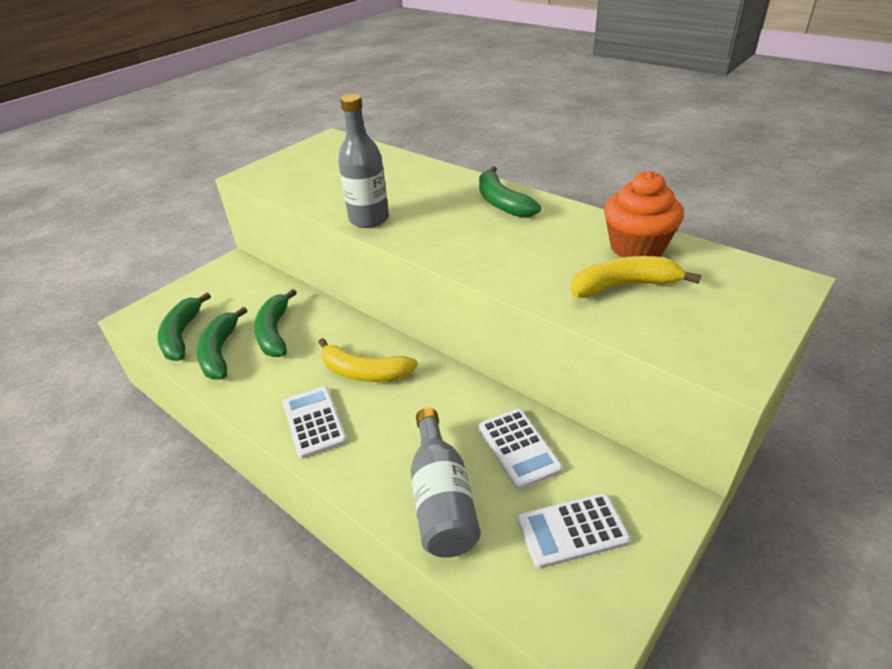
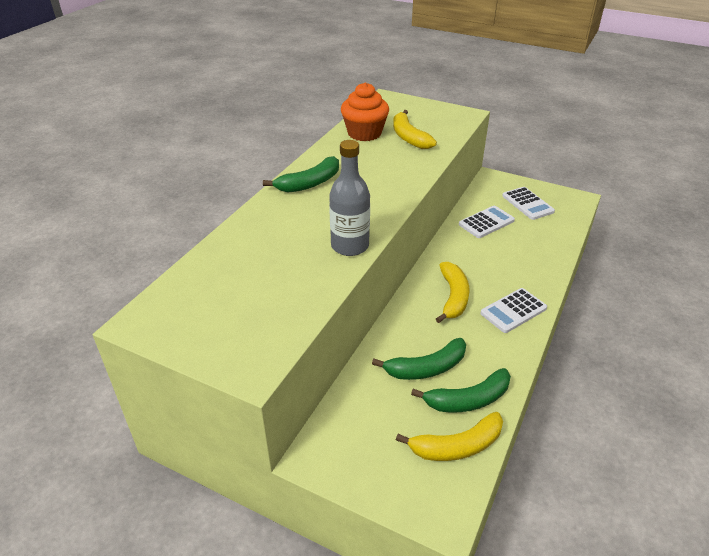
camera: 105 degrees left, 0 degrees up
green banana [158,293,211,361] -> yellow banana [396,412,503,461]
grey bottle [410,408,481,558] -> none

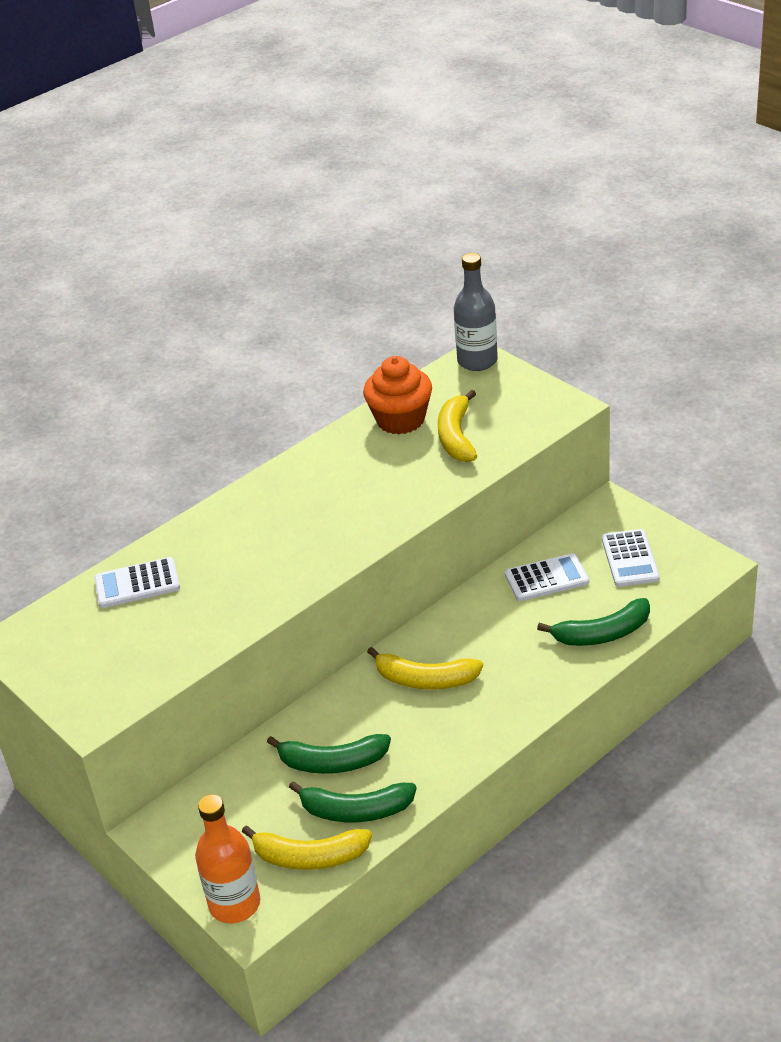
camera: 25 degrees right, 0 degrees up
green banana [263,156,339,192] -> green banana moved to [537,598,650,646]
grey bottle [329,140,370,256] -> grey bottle moved to [454,253,498,371]
yellow banana [436,262,469,323] -> yellow banana turned 75 degrees clockwise [367,647,483,689]
white calculator [480,288,547,333] -> white calculator moved to [94,557,180,608]
none -> orange bottle [195,794,260,923]

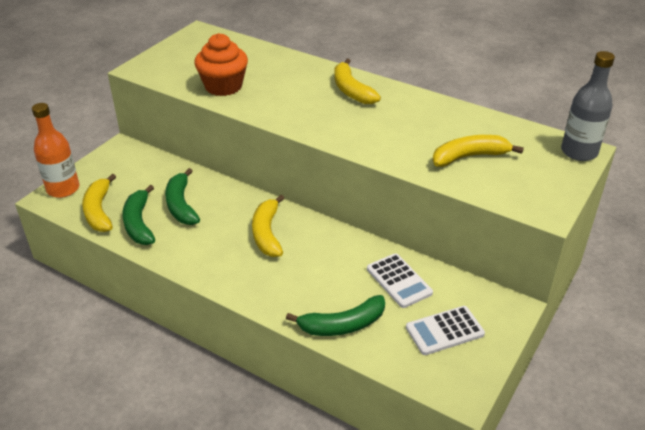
camera: 70 degrees right, 0 degrees up
white calculator [94,557,180,608] -> none
orange cupcake [363,356,432,434] -> orange cupcake moved to [194,33,248,96]
green banana [537,598,650,646] -> green banana turned 75 degrees counterclockwise [286,295,385,336]
none -> yellow banana [334,58,381,104]

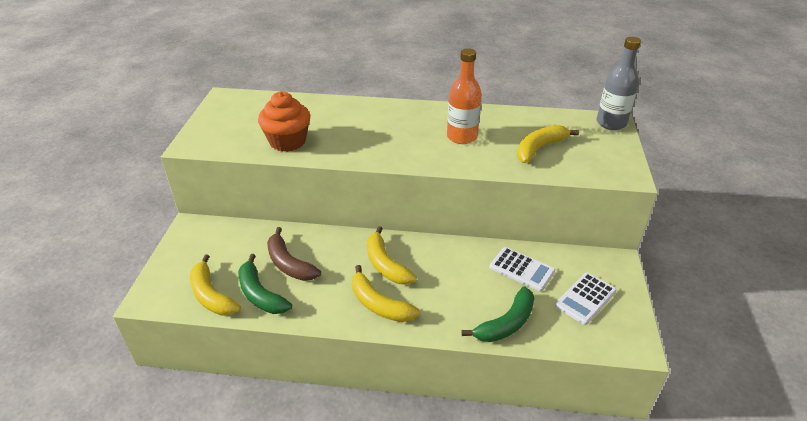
camera: 25 degrees left, 0 degrees up
orange bottle [32,103,79,198] -> orange bottle moved to [447,48,482,144]
green banana [165,168,200,225] -> brown banana [267,227,321,281]
yellow banana [334,58,381,104] -> yellow banana moved to [352,265,420,322]

